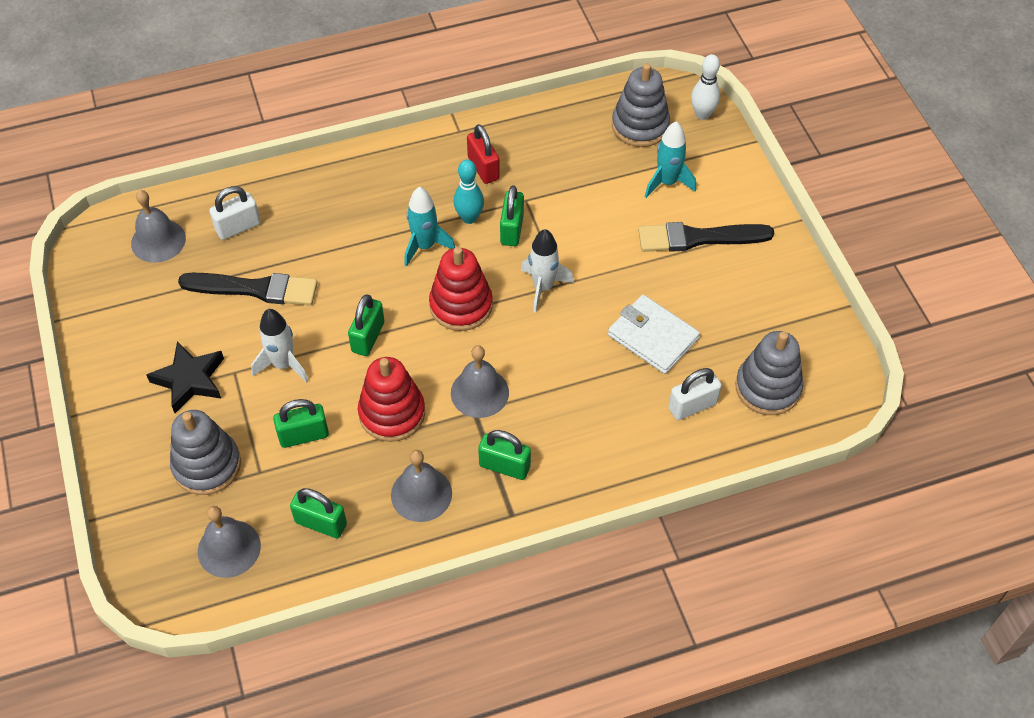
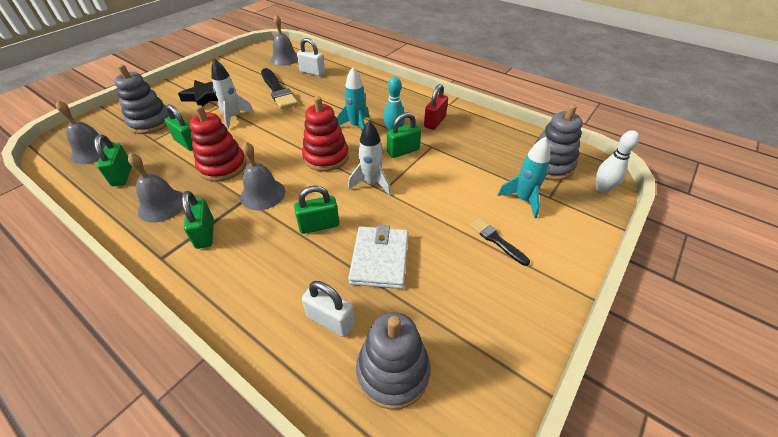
camera: 55 degrees right, 10 degrees down
green padlock [348,294,384,356] -> green padlock moved to [294,186,339,234]
black brush [638,222,774,252] -> black brush [470,218,530,266], size x0.56

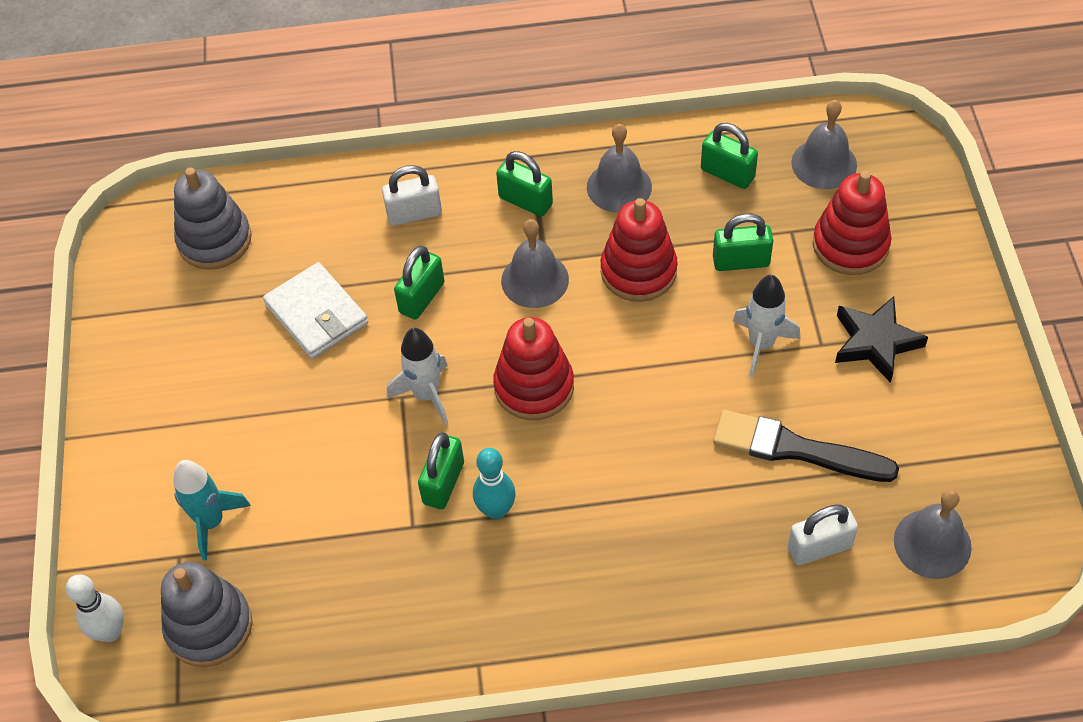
camera: 140 degrees right, 10 degrees up
grey stacking toy [114,64,169,134] -> red stacking toy [812,171,892,275]
white padlock [302,281,355,337] -> white padlock moved to [382,165,442,226]
turquoise rocket [337,67,369,130] -> none
red padlock [424,84,448,130] -> none
black brush [470,218,530,266] -> none

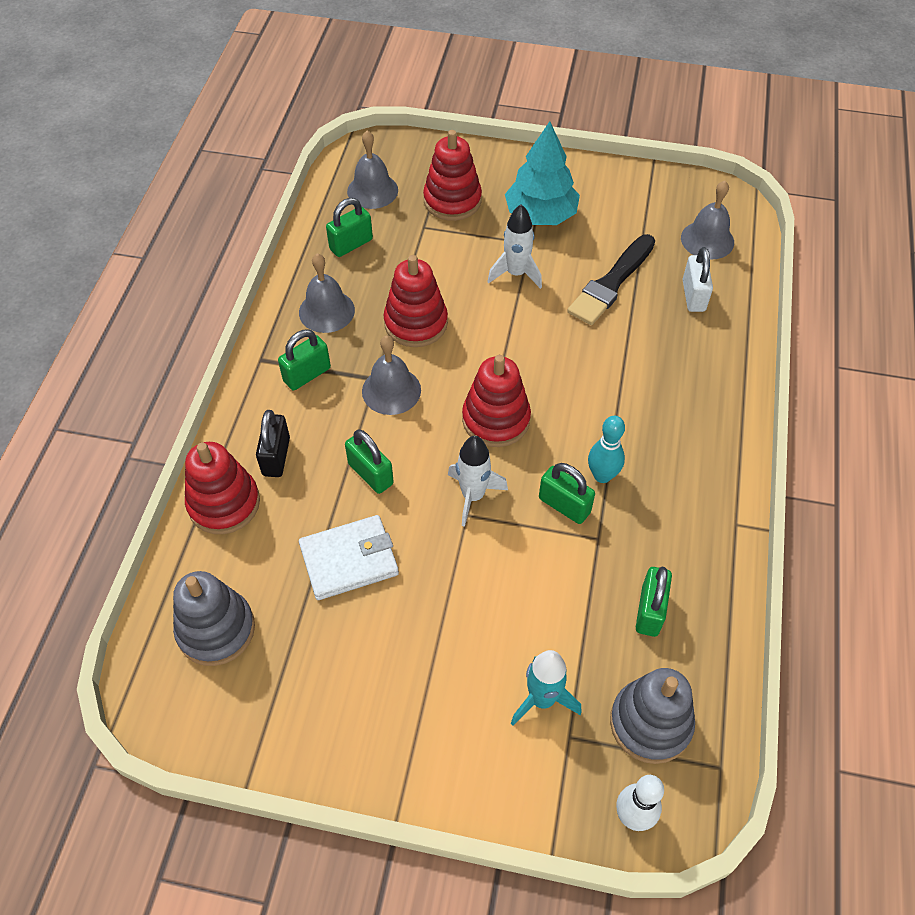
camera: 75 degrees left, 0 degrees up
white padlock [382,165,442,226] -> black padlock [256,410,290,477]
green padlock [713,213,773,271] -> green padlock moved to [636,567,672,637]
black star [835,296,928,383] -> turquoise tree [505,121,580,225]
none -> red stacking toy [185,442,260,534]

